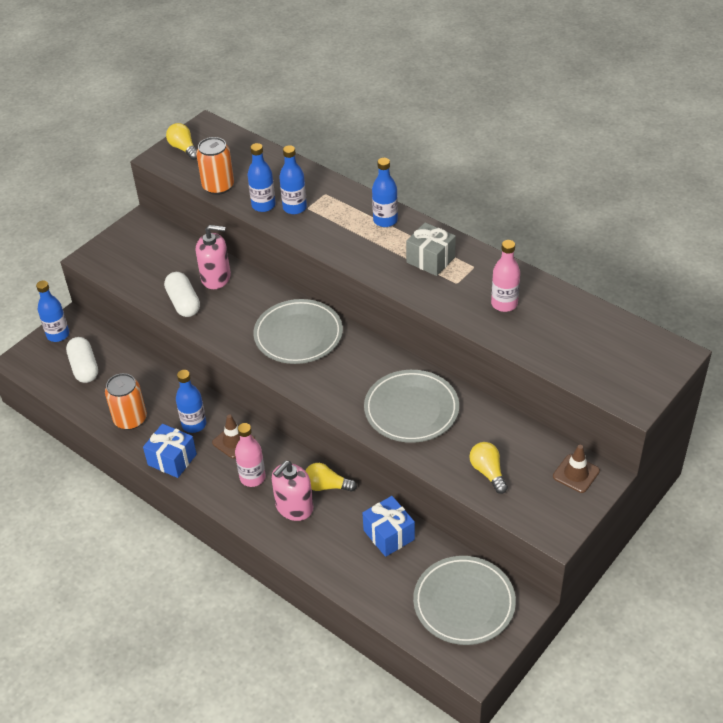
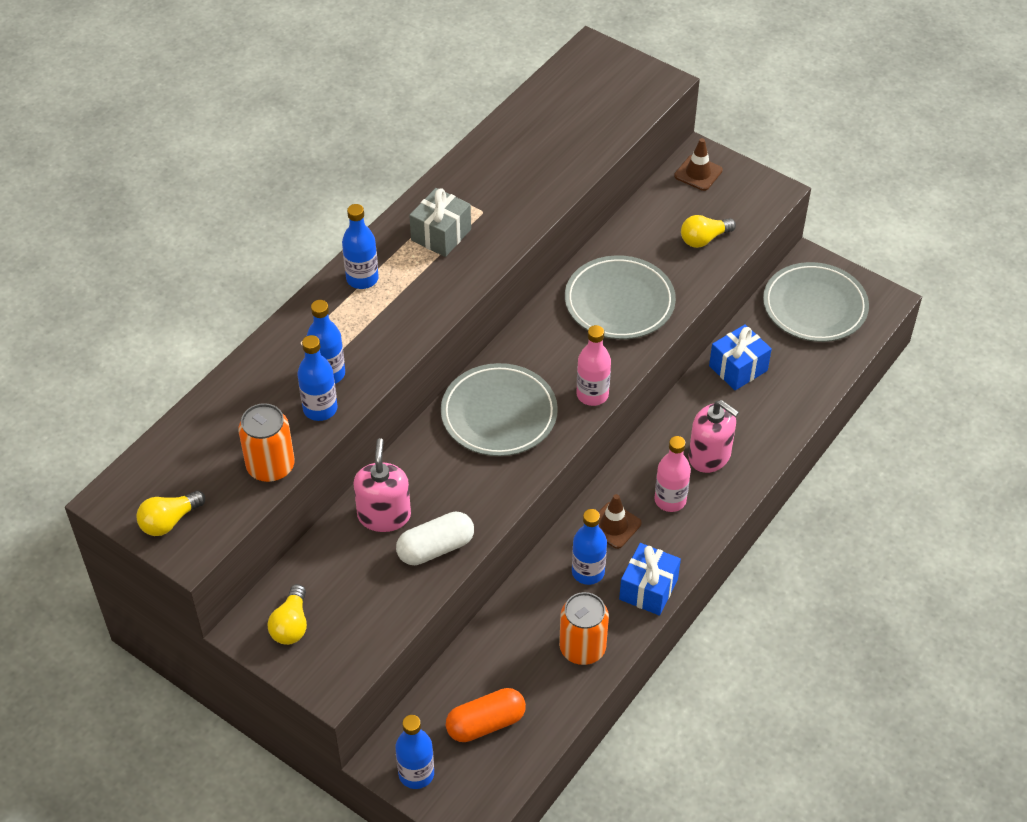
camera: 95 degrees left, 5 degrees up
white capsule [66,337,98,383] -> orange capsule [446,688,526,742]
yellow light bulb [305,463,357,492] -> yellow light bulb moved to [268,584,307,645]
pink bottle [491,240,520,312] -> pink bottle moved to [577,325,611,406]

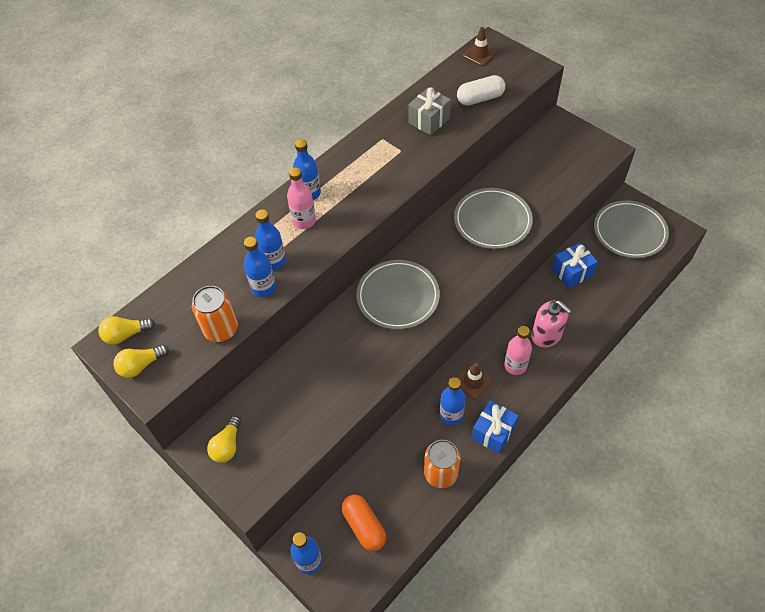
camera: 10 degrees right, 5 degrees up
pink soap dispenser [353,438,411,532] -> none
white capsule [396,512,474,565] -> white capsule moved to [457,75,505,106]
grey gift [409,188,471,257] -> grey gift moved to [408,87,451,135]
orange capsule [446,688,526,742] -> orange capsule turned 75 degrees clockwise [342,494,386,551]
pink bottle [577,325,611,406] -> pink bottle moved to [287,167,316,229]
brown traffic cone [674,138,723,191] -> brown traffic cone moved to [463,27,497,66]
yellow light bulb [681,215,736,248] -> yellow light bulb moved to [98,316,155,345]

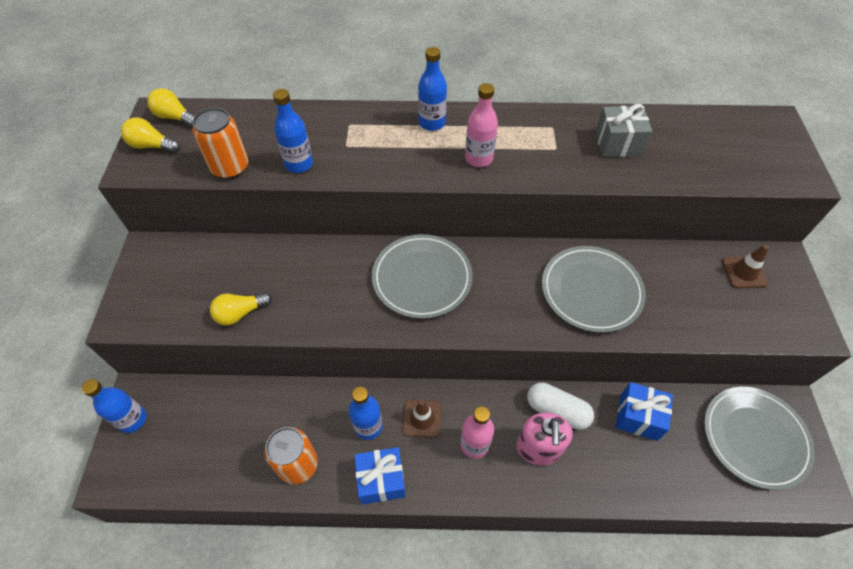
camera: 45 degrees right, 0 degrees up
yellow light bulb [207,416,241,463] -> yellow light bulb moved to [210,293,272,326]
blue bottle [255,209,286,271] -> none
pink bottle [287,167,316,229] -> pink bottle moved to [465,83,498,167]
orange capsule [342,494,386,551] -> none
white capsule [457,75,505,106] -> white capsule moved to [527,382,594,430]
brown traffic cone [463,27,497,66] -> brown traffic cone moved to [722,245,769,288]

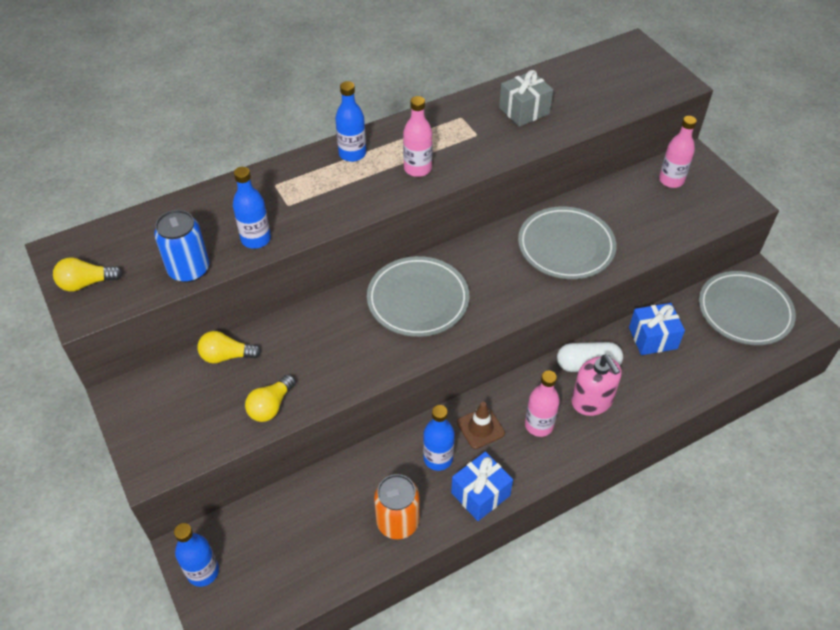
camera: 30 degrees left, 5 degrees down
yellow light bulb [147,88,195,127] -> yellow light bulb moved to [197,331,261,364]
orange can [192,108,248,179] -> blue can [154,210,209,282]
brown traffic cone [722,245,769,288] -> pink bottle [659,116,697,188]

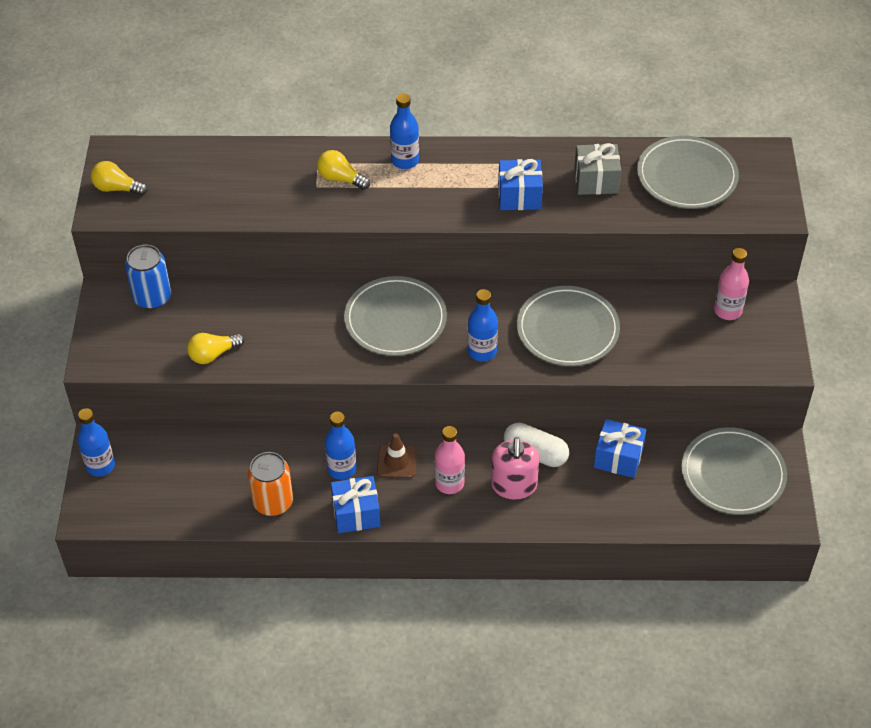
camera: 30 degrees right, 0 degrees up
blue can [154,210,209,282] -> blue can moved to [125,245,171,309]
yellow light bulb [197,331,261,364] -> yellow light bulb moved to [317,150,370,190]
blue bottle [233,167,271,249] -> blue bottle moved to [468,289,498,362]
pink bottle [403,96,433,177] -> none
none -> blue gift [498,159,543,210]
none -> grey plate [637,136,739,209]

